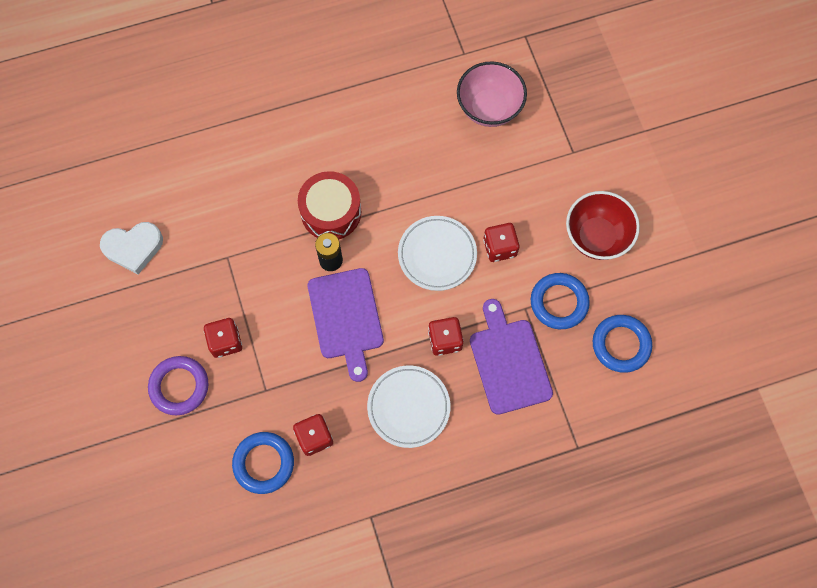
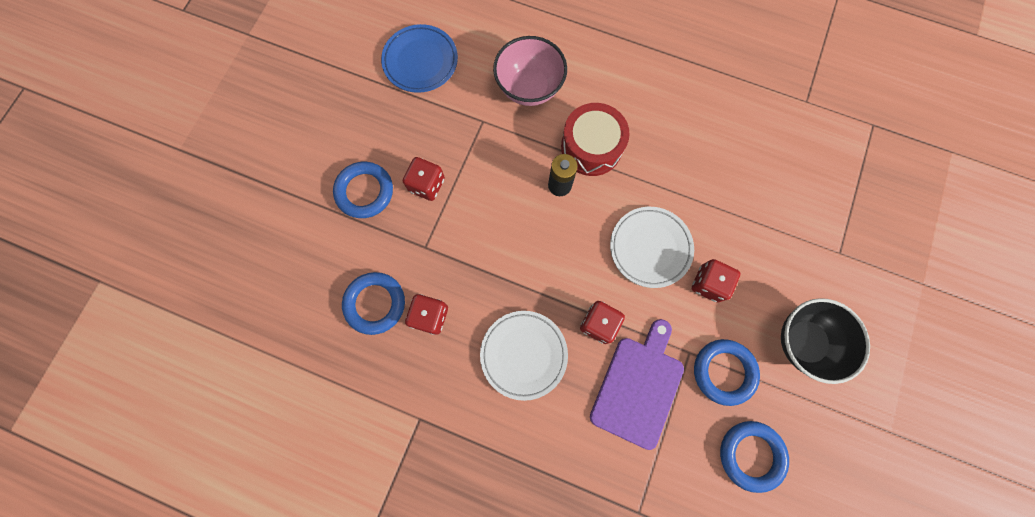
camera: 40 degrees right, 5 degrees up
white heart [100,222,163,275] -> blue plate [381,24,458,93]
purple ring [148,356,209,415] -> blue ring [333,162,393,218]
purple cutting board [308,268,384,382] -> none
pink bowl [457,61,527,127] -> pink bowl moved to [493,36,567,106]
red bowl [566,191,640,260] -> black bowl [781,298,870,384]

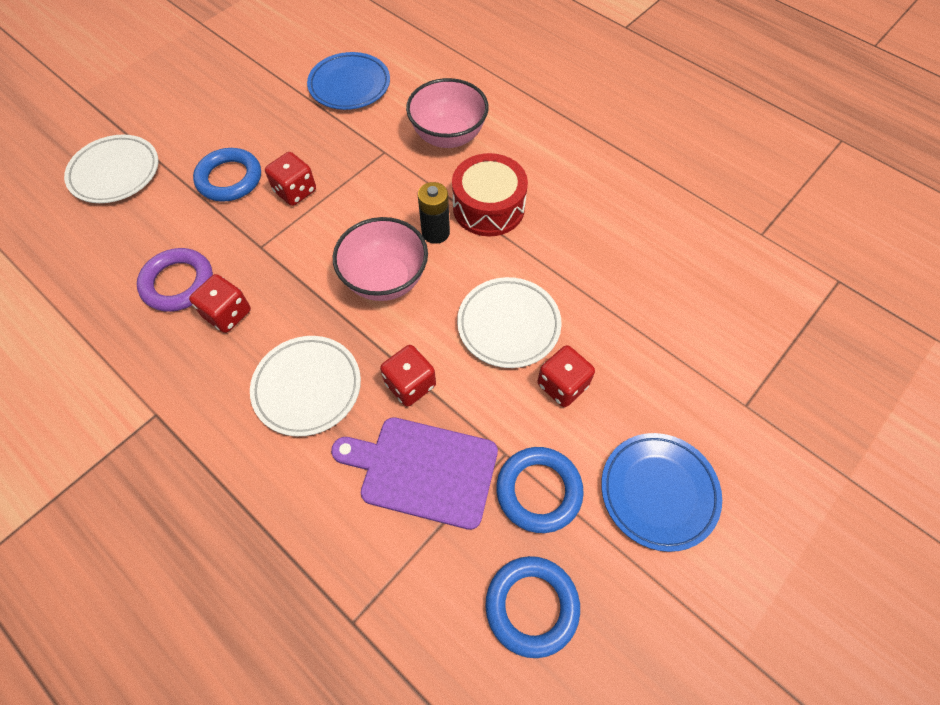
camera: 20 degrees right, 15 degrees down
blue ring [342,272,405,335] -> purple ring [137,248,213,312]
purple cutting board [590,319,684,450] -> purple cutting board turned 120 degrees counterclockwise [331,417,498,530]
black bowl [781,298,870,384] -> blue plate [601,433,722,552]
none -> white plate [64,134,158,203]
none -> pink bowl [333,217,428,301]

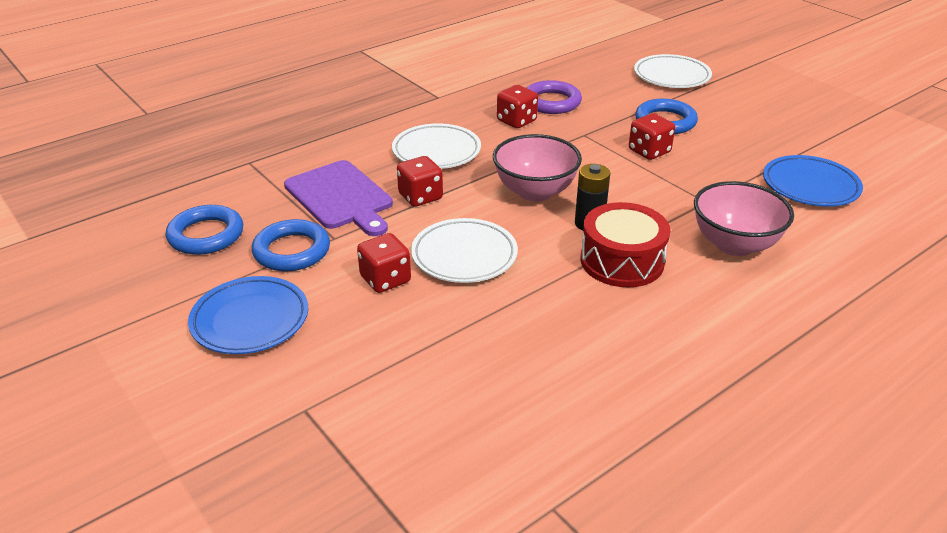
camera: 100 degrees right, 25 degrees down
purple cutting board [331,417,498,530] -> purple cutting board turned 120 degrees clockwise [284,160,393,236]

